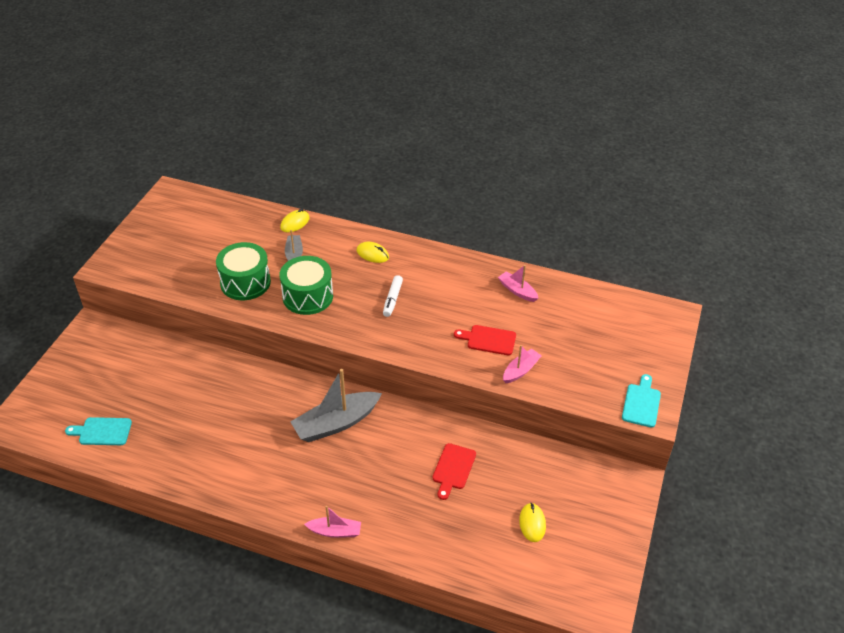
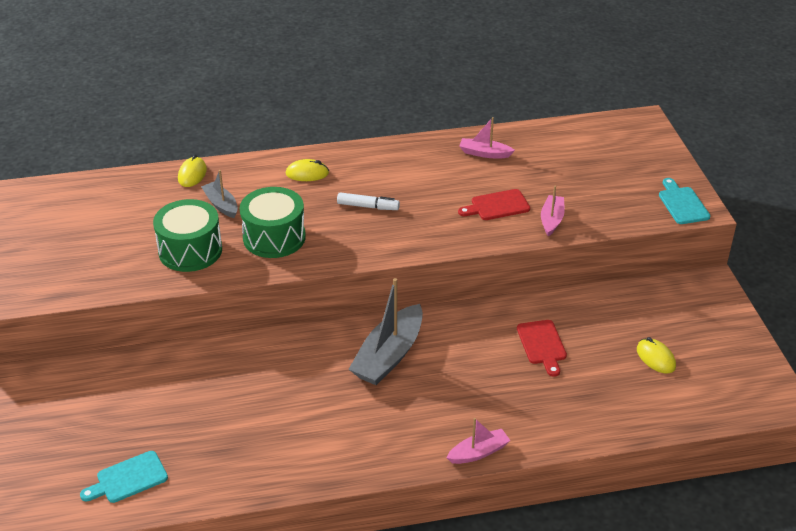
camera: 30 degrees left, 5 degrees down
white marker [383,275,403,317] -> white marker turned 60 degrees counterclockwise [337,192,400,210]

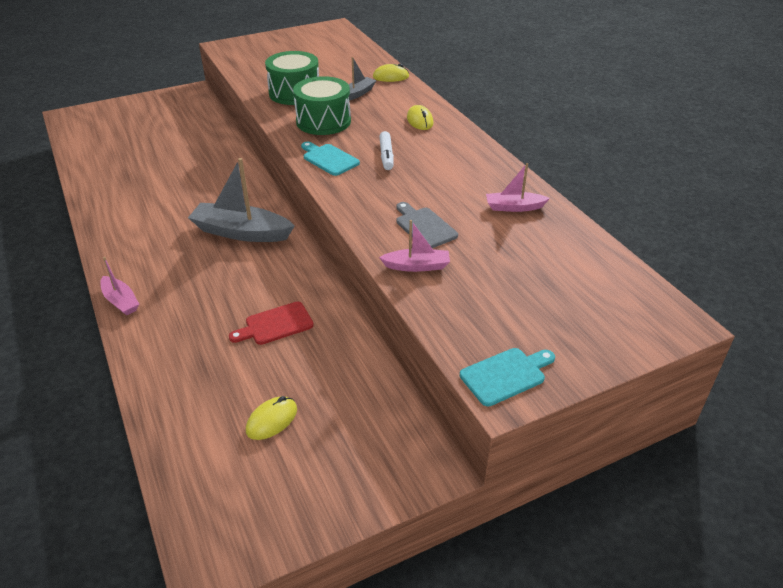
camera: 75 degrees right, 0 degrees up
turquoise cutting board [80,451,168,503] -> turquoise cutting board moved to [301,142,360,176]
red cutting board [458,189,530,220] -> grey cutting board [396,202,458,248]
pink boat [459,117,515,158] -> pink boat turned 90 degrees counterclockwise [486,163,550,212]

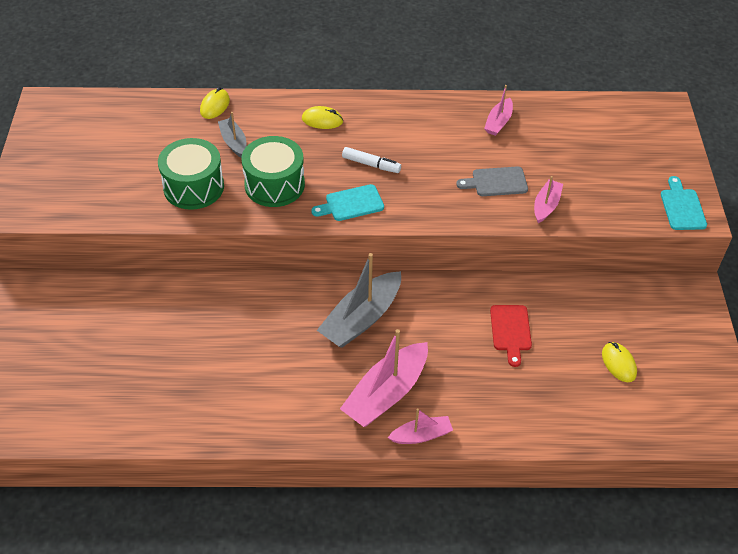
camera: 65 degrees left, 10 degrees up
none -> pink boat [340,329,428,427]

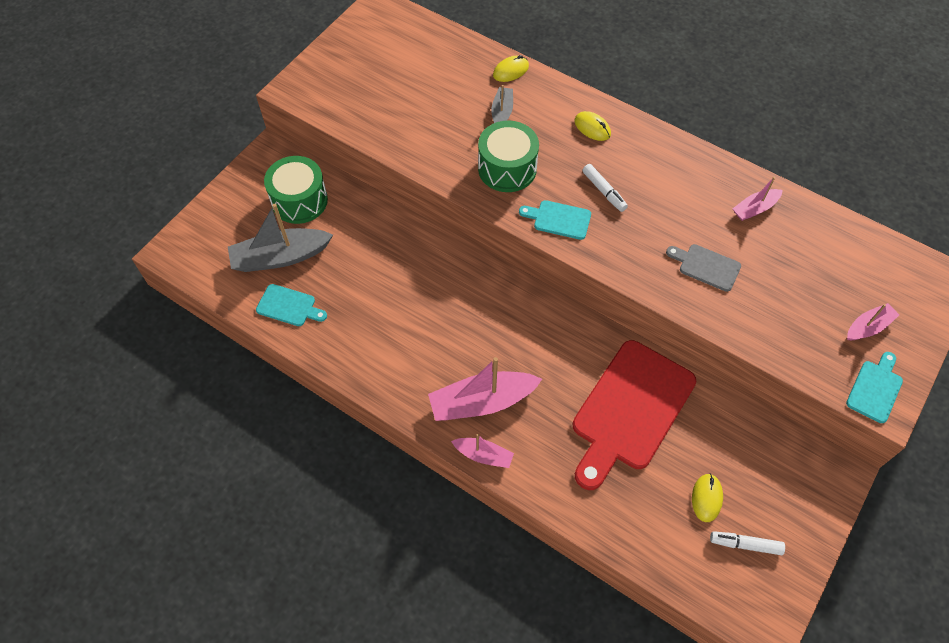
camera: 35 degrees right, 10 degrees up
green drum [158,138,224,210] -> green drum moved to [264,156,328,224]
grey boat [317,253,401,348] -> grey boat moved to [228,204,333,272]
red cutting board [490,305,532,367] -> red cutting board [573,340,697,490], size x2.20
pink boat [534,176,563,223] -> pink boat moved to [847,303,899,340]
none -> turquoise cutting board [256,284,327,326]
none -> white marker [710,531,785,555]

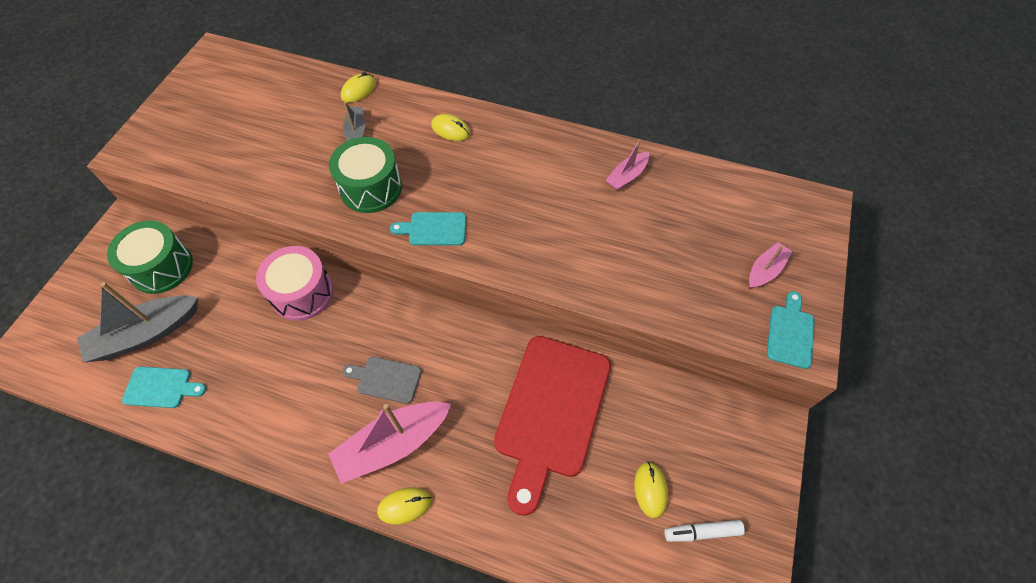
camera: 15 degrees left, 0 degrees up
pink boat [451,434,514,468] -> yellow mouse [377,487,432,525]
white marker [582,164,628,212] -> none
grey cutting board [666,244,741,292] -> grey cutting board moved to [342,357,422,404]
none -> pink drum [256,246,334,321]

